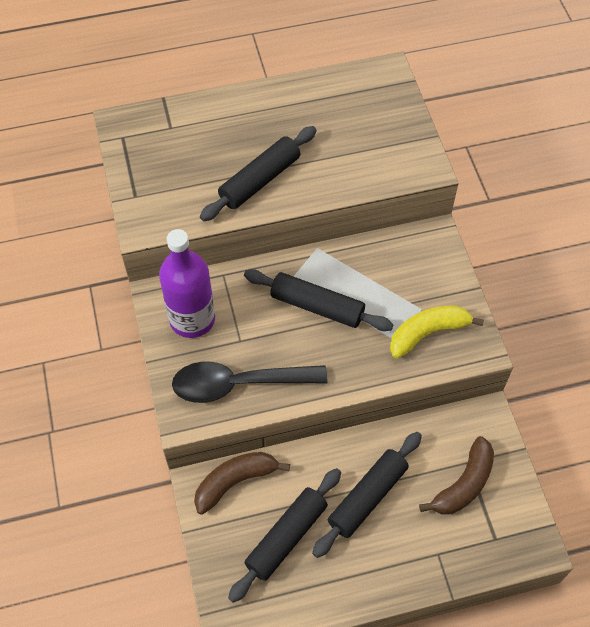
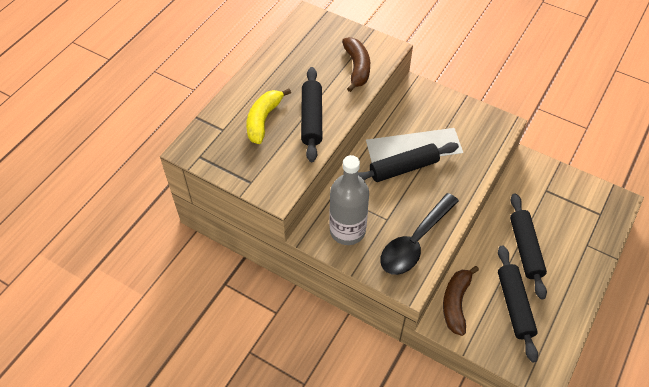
camera: 45 degrees left, 5 degrees down
purple bottle [159,229,215,338] -> grey bottle [329,155,369,245]
yellow banana [390,305,484,359] -> yellow banana moved to [246,89,291,144]
brown banana [419,436,494,514] -> brown banana moved to [342,37,370,92]

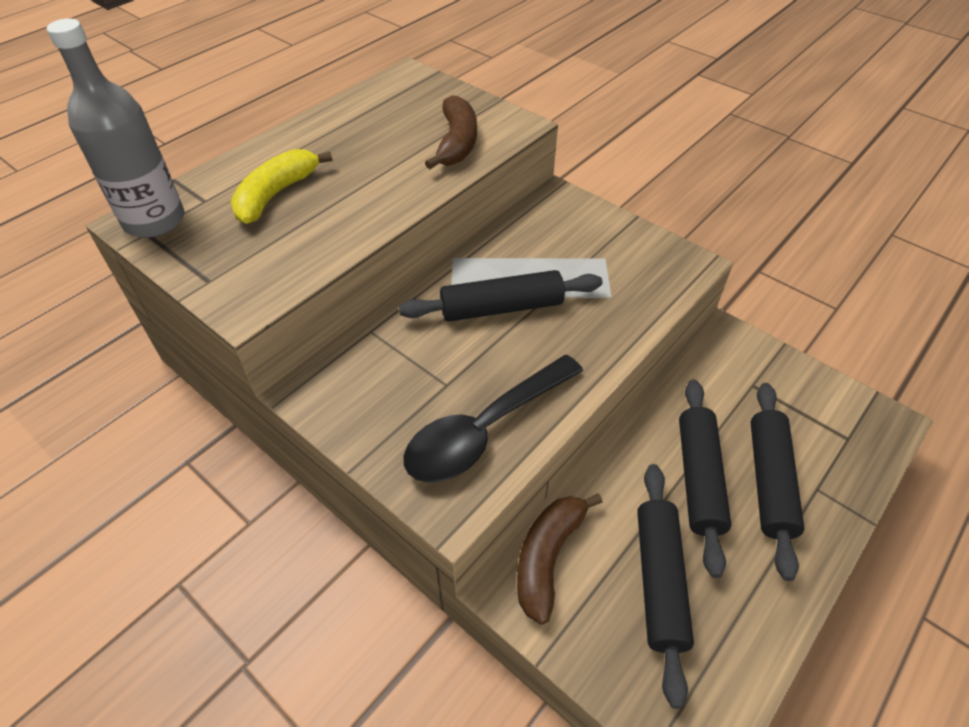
camera: 10 degrees right, 5 degrees down
black rolling pin [301,67,322,162] -> black rolling pin moved to [751,383,804,581]
grey bottle [329,155,369,245] -> grey bottle moved to [47,19,184,238]

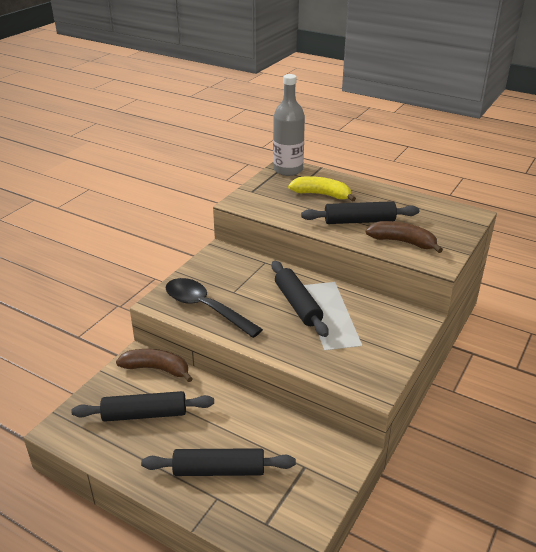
camera: 80 degrees right, 15 degrees down
brown banana [425,95,477,169] -> brown banana turned 150 degrees counterclockwise [366,221,443,253]
black rolling pin [679,379,731,578] -> black rolling pin moved to [301,201,419,224]

